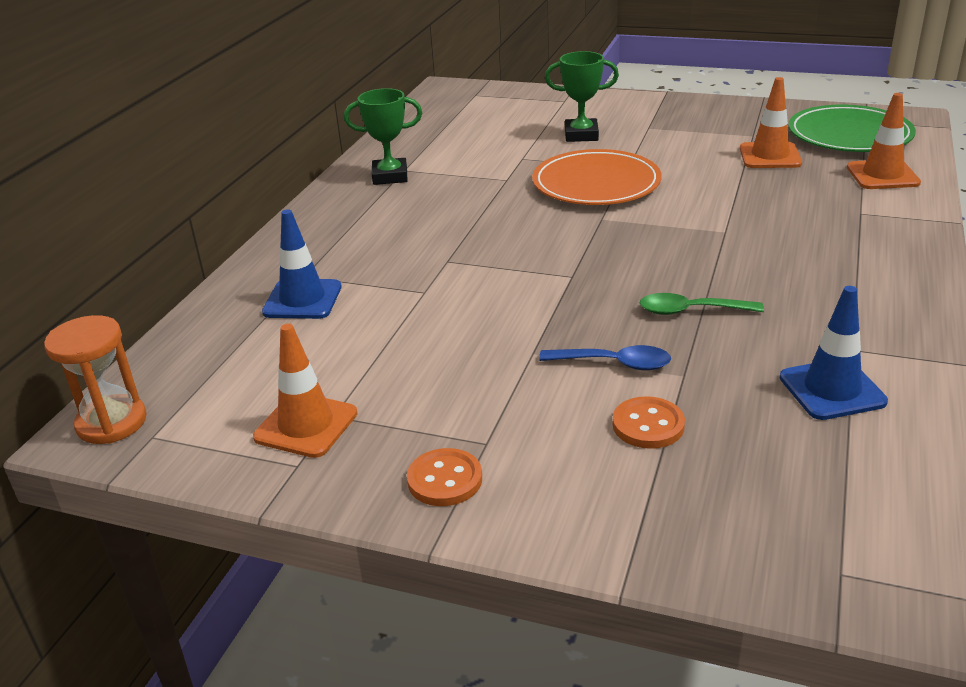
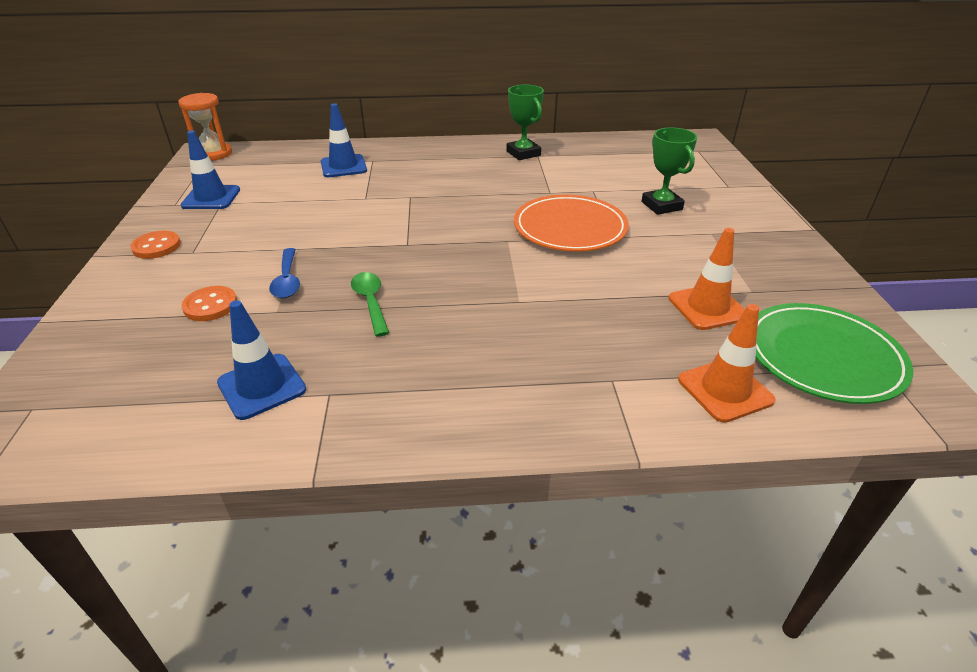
camera: 65 degrees right, 5 degrees up
orange traffic cone [253,323,358,458] -> blue traffic cone [181,131,240,209]

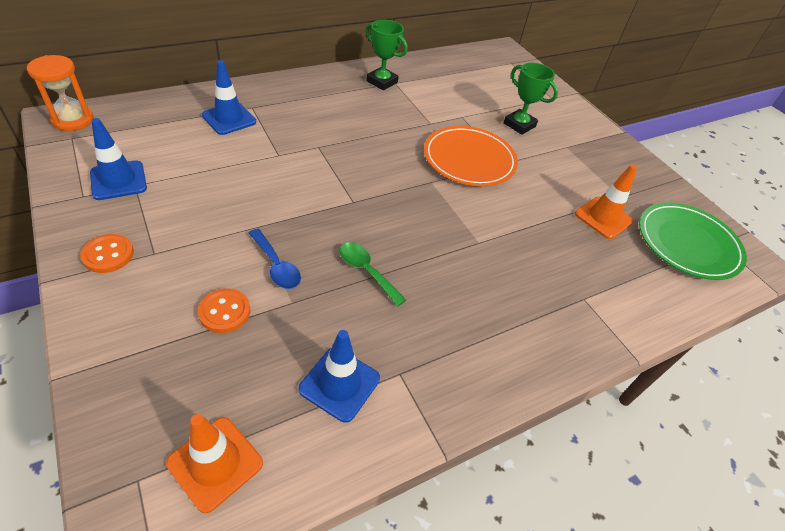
camera: 30 degrees left, 10 degrees up
orange traffic cone [678,304,776,423] -> orange traffic cone moved to [166,414,263,513]

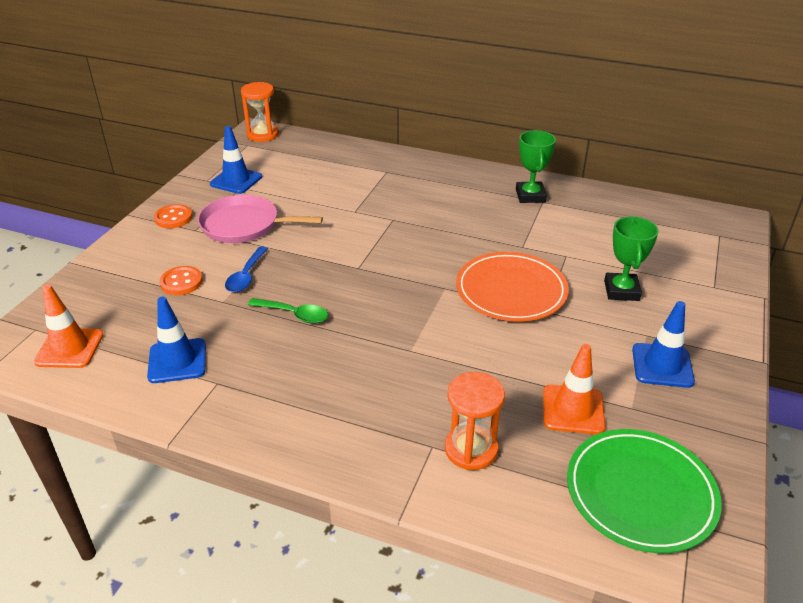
camera: 55 degrees right, 10 degrees down
blue traffic cone [202,60,256,135] -> blue traffic cone moved to [632,301,695,388]
green spoon [340,243,406,306] -> green spoon turned 105 degrees clockwise [248,298,328,323]
none -> pink pan [198,195,323,243]
none -> orange hourglass [445,372,505,470]

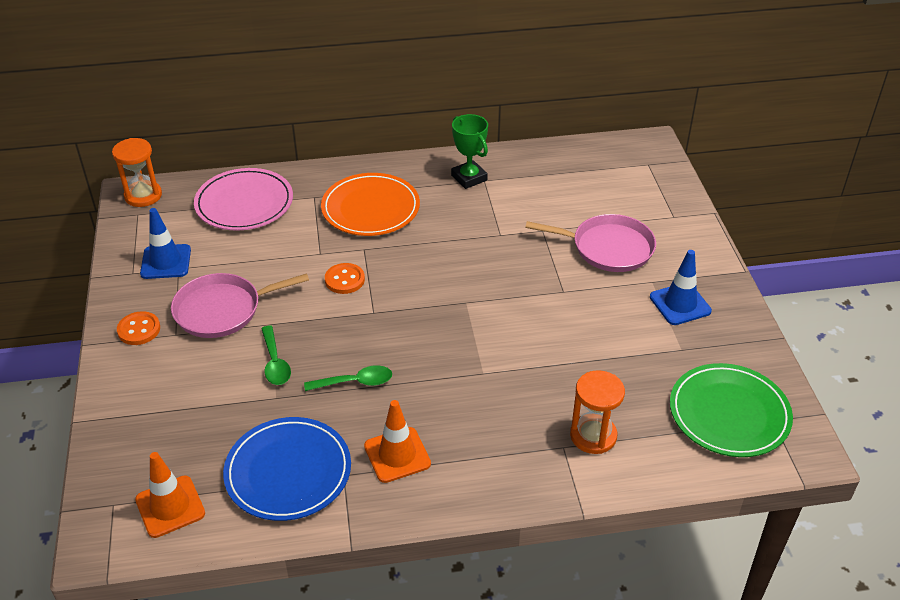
camera: 30 degrees left, 5 degrees up
blue traffic cone [147,297,206,383] -> blue plate [223,417,351,521]
orange button [160,266,203,295] -> orange button moved to [325,263,365,294]
blue spoon [225,246,268,292] -> green spoon [261,326,291,385]
orange plate [456,252,569,322] -> orange plate moved to [321,173,420,236]
orange traffic cone [543,344,606,435] -> orange traffic cone moved to [364,400,431,483]
green trophy [604,216,659,301] -> pink pan [525,214,656,272]
none -> pink plate [194,168,293,231]

